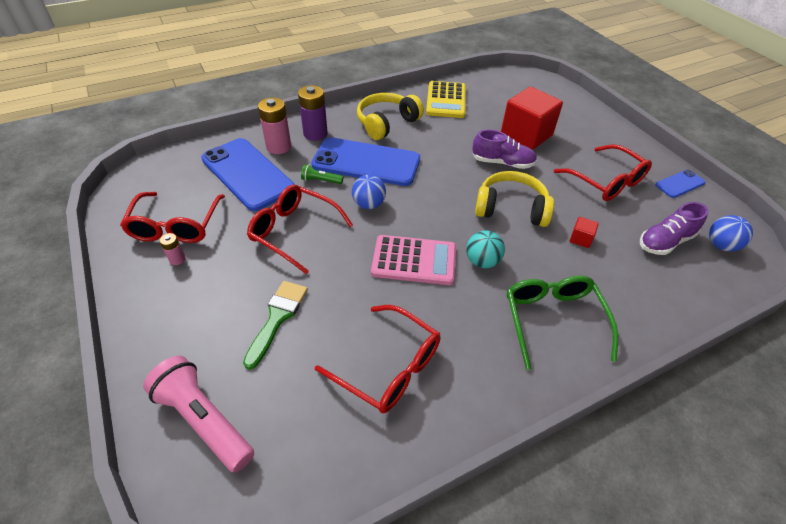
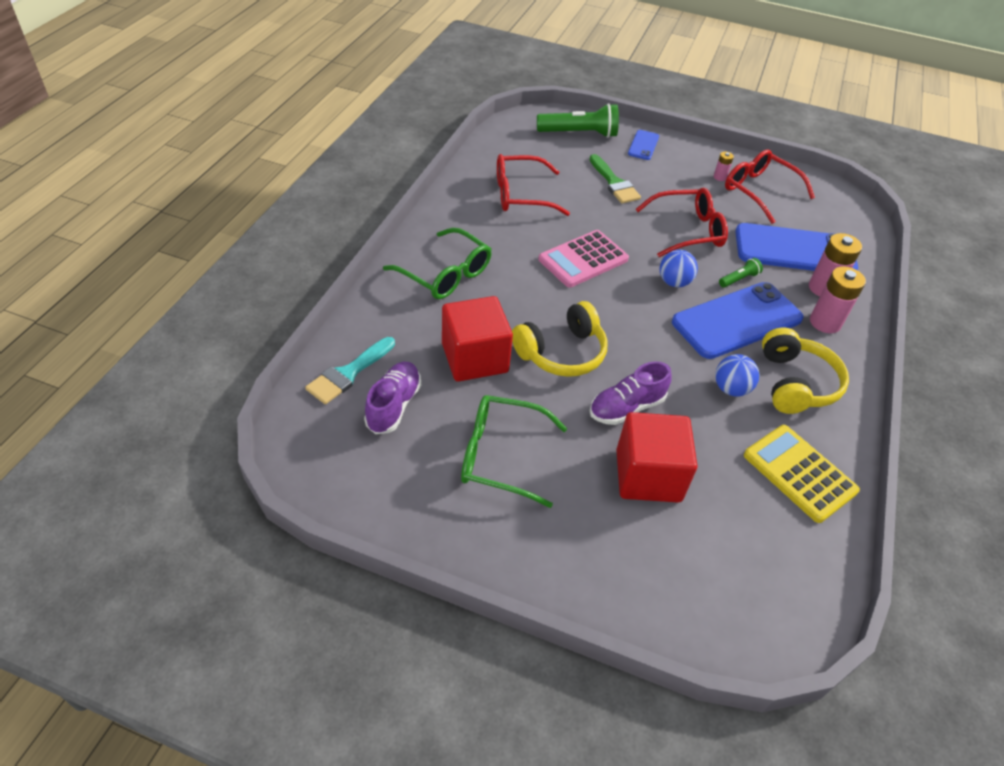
camera: 135 degrees right, 0 degrees up
pink flashlight [143,356,254,473] -> green flashlight [537,103,619,138]
purple battery [298,85,328,141] -> pink battery [810,266,866,333]
turquoise ball [466,230,505,268] -> none
red glasses [554,144,652,201] -> green glasses [461,395,567,508]
red cube [570,217,599,248] -> red cube [442,296,513,382], size x2.43
blue phone [655,170,706,198] -> blue phone moved to [628,130,659,160]
blue ball [709,215,753,252] -> blue ball moved to [715,354,759,396]
none -> turquoise brush [305,337,395,404]

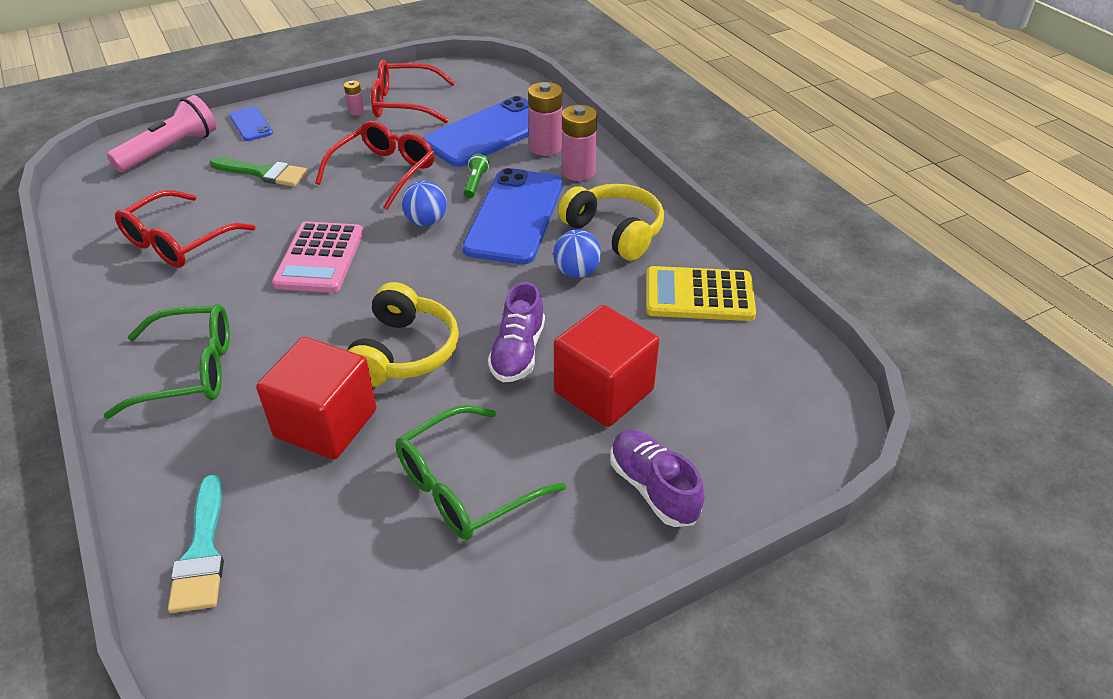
camera: 45 degrees left, 5 degrees down
purple shoe [364,362,421,434] -> purple shoe moved to [610,430,704,527]
green flashlight [537,103,619,138] -> pink flashlight [107,95,217,172]

